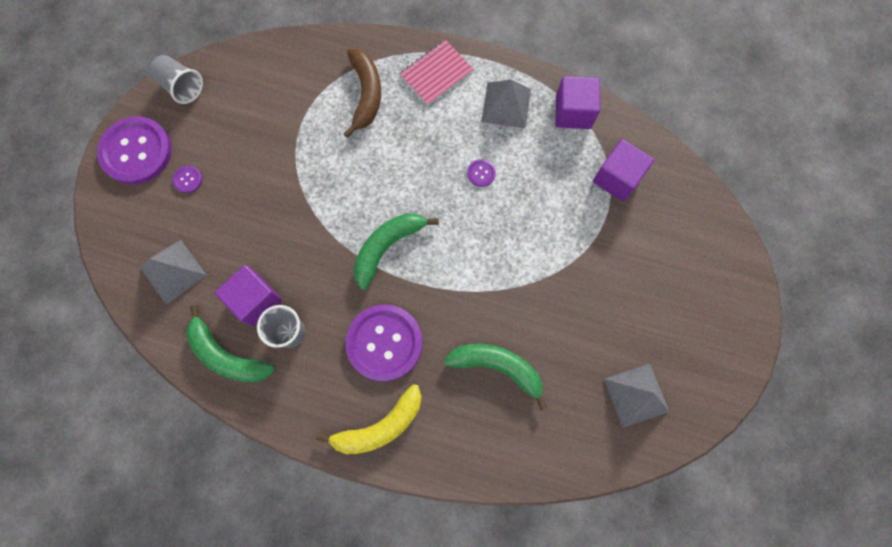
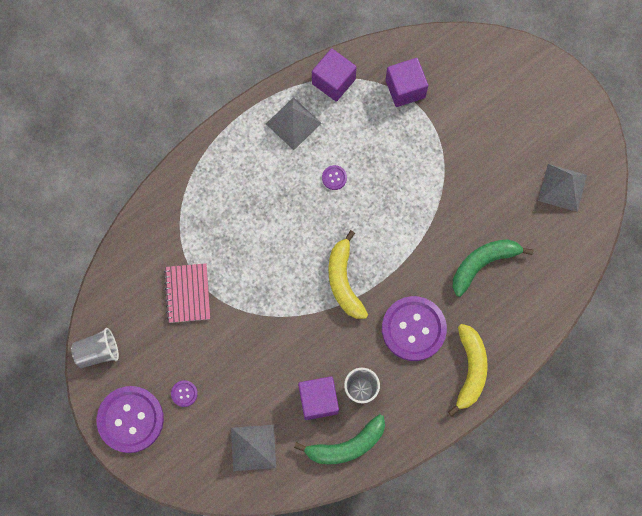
camera: 55 degrees left, 0 degrees up
brown banana [343,48,381,138] -> none
green banana [354,213,439,290] -> yellow banana [329,230,368,319]
pink notebook [399,40,473,105] -> pink notebook moved to [164,263,210,323]

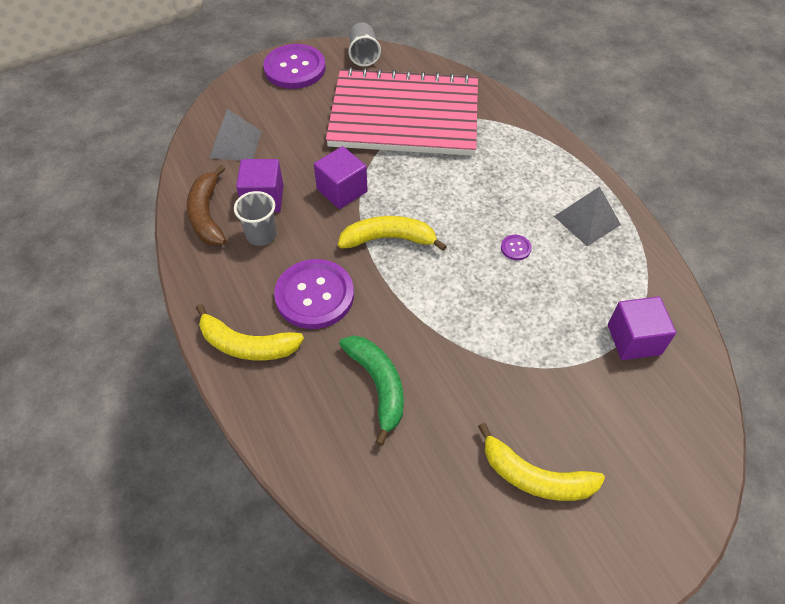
camera: 100 degrees right, 20 degrees down
pink notebook [164,263,210,323] -> pink notebook [326,67,478,156], size x2.48
purple button [171,380,198,407] -> none
green banana [294,414,385,464] -> brown banana [187,165,226,246]
purple cube [312,48,357,102] -> purple cube moved to [314,146,368,209]
grey pyramid [538,164,587,212] -> none
none -> yellow banana [478,423,605,501]

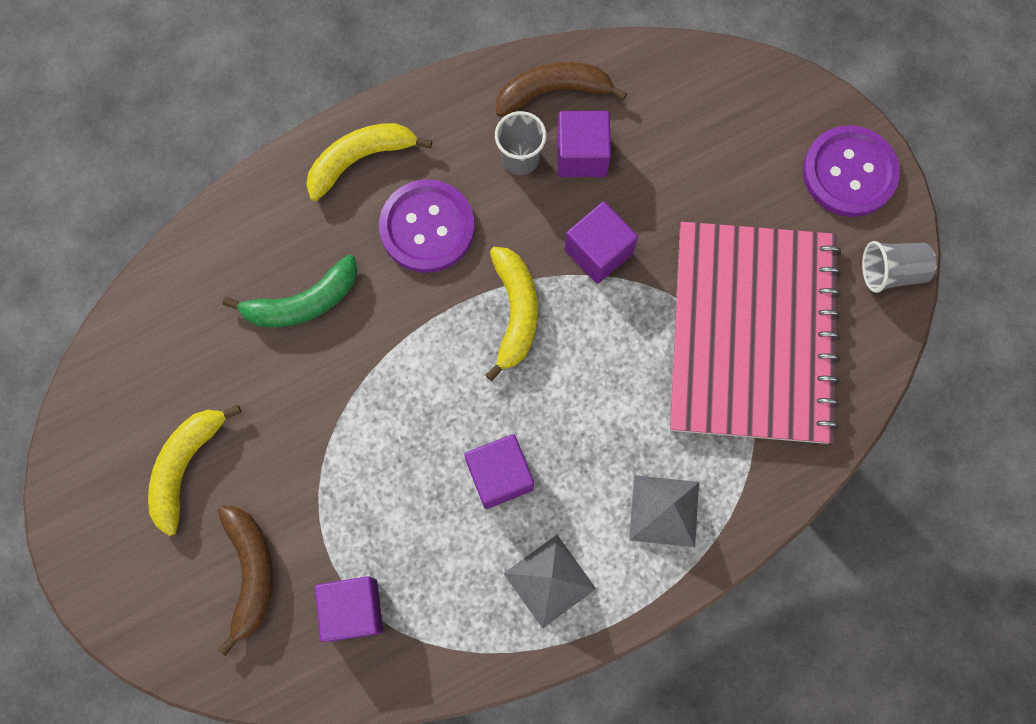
camera: 90 degrees right, 20 degrees up
yellow banana [196,304,304,361] -> yellow banana turned 45 degrees clockwise [306,123,432,201]
grey pyramid [209,109,262,161] -> grey pyramid moved to [629,475,699,547]
purple button [501,235,532,260] -> purple cube [464,434,534,509]
none -> brown banana [218,505,273,656]

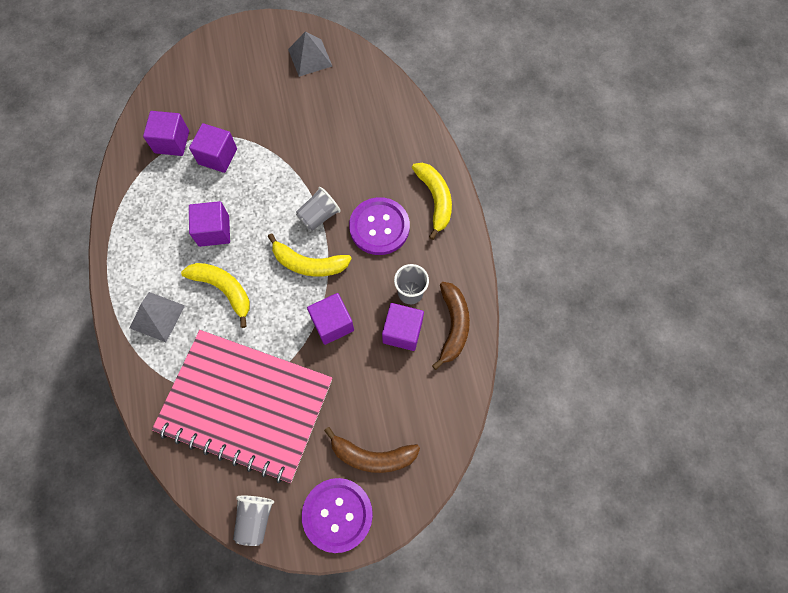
camera: 105 degrees right, 5 degrees down
yellow banana [148,405,241,536] -> yellow banana moved to [181,263,250,328]
brown banana [218,505,273,656] -> brown banana moved to [324,427,420,473]
green banana [223,255,357,328] -> none
grey pyramid [504,535,596,629] -> grey pyramid moved to [288,31,332,77]
none -> purple cube [189,123,237,173]
none -> grey cup [296,187,341,231]

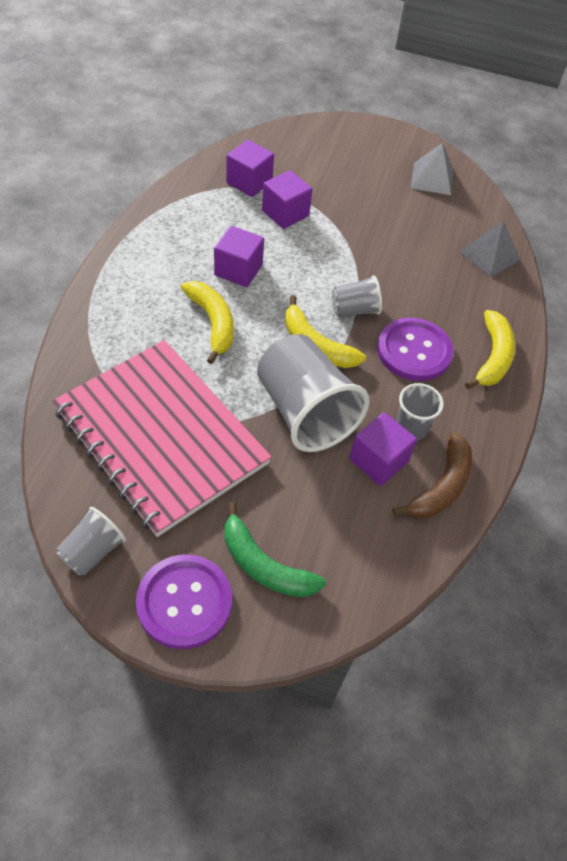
camera: 25 degrees right, 15 degrees down
grey pyramid [130,292,185,342] -> grey pyramid moved to [459,221,520,278]
purple cube [307,293,354,345] -> grey cup [257,334,370,452]
brown banana [324,427,420,473] -> green banana [225,501,326,597]

